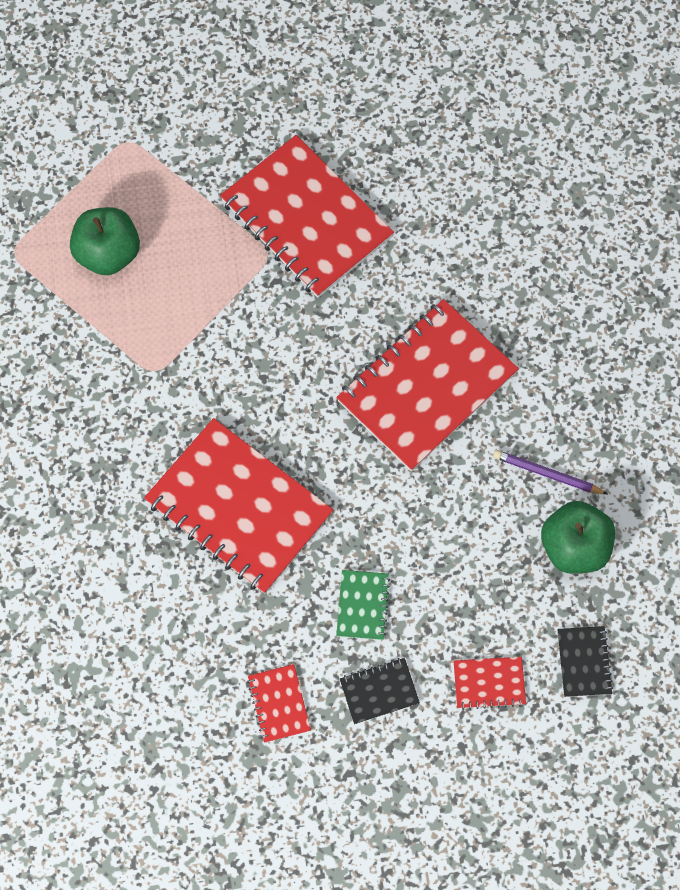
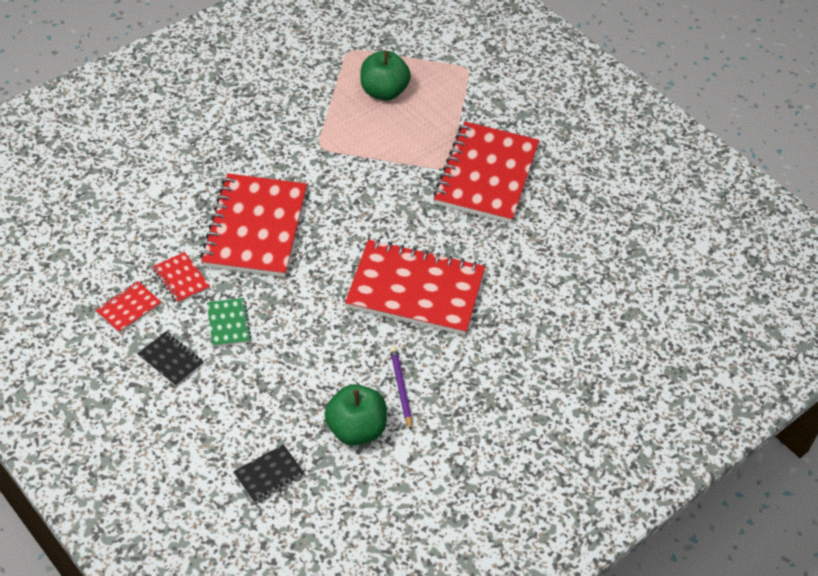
camera: 55 degrees right, 20 degrees down
green notebook [336,570,390,640] -> green notebook turned 75 degrees counterclockwise [207,298,252,347]
red notebook [453,657,526,710] -> red notebook moved to [153,252,210,303]

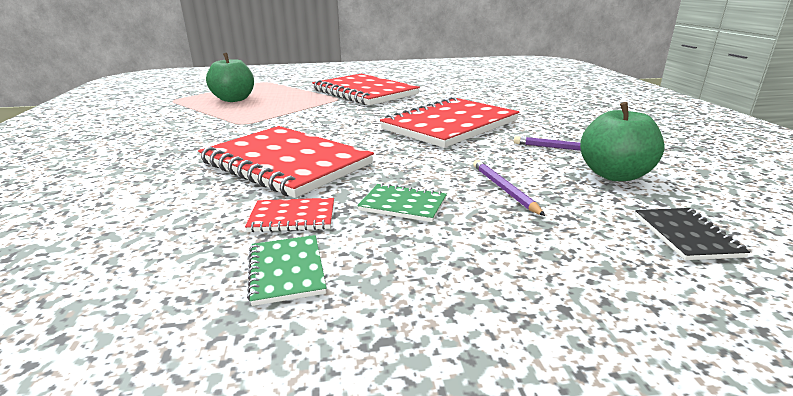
camera: 55 degrees left, 25 degrees down
red notebook [96,281,161,333] -> green notebook [247,235,326,306]
black notebook [138,332,204,386] -> none
none -> purple pencil [473,160,545,216]

